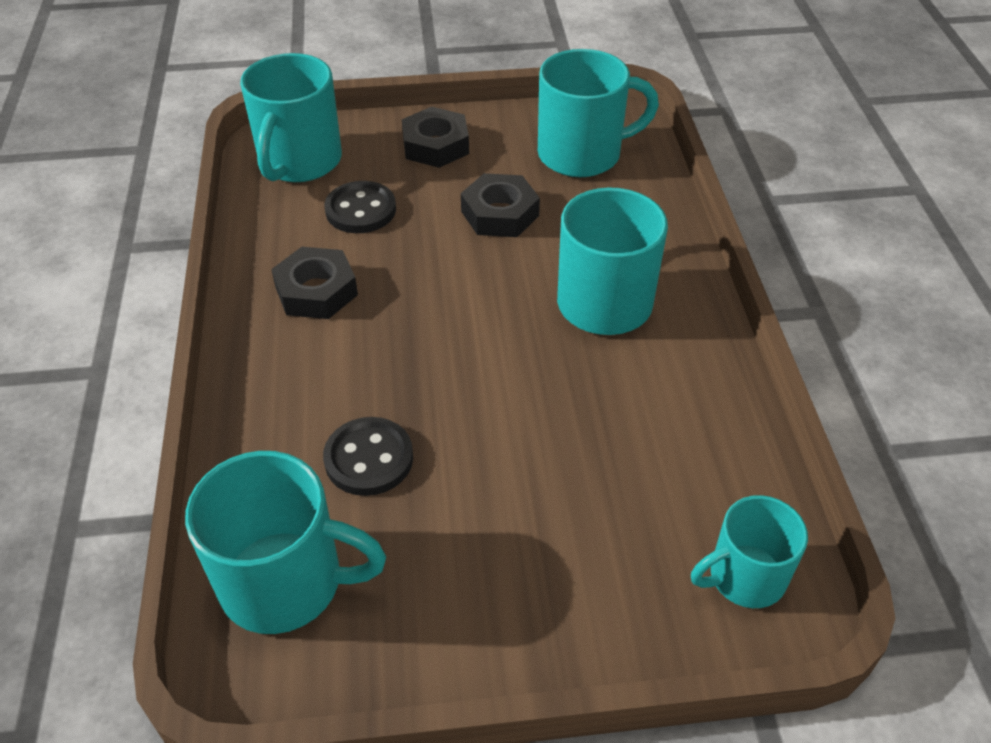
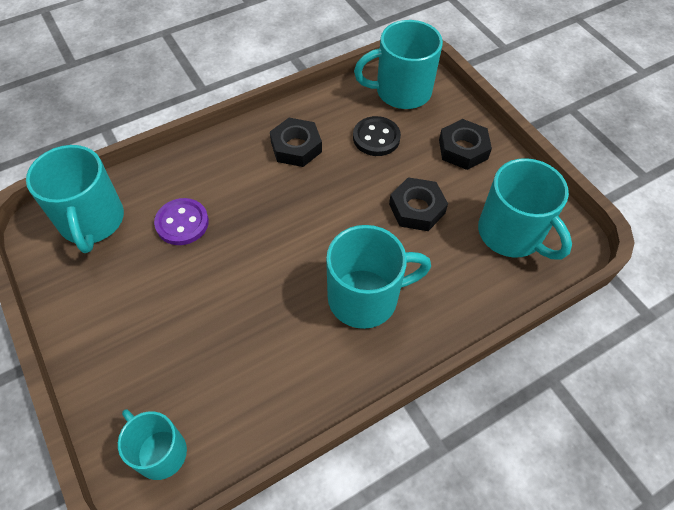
camera: 65 degrees right, 10 degrees up
black button [323,417,413,496] -> purple button [154,198,209,245]

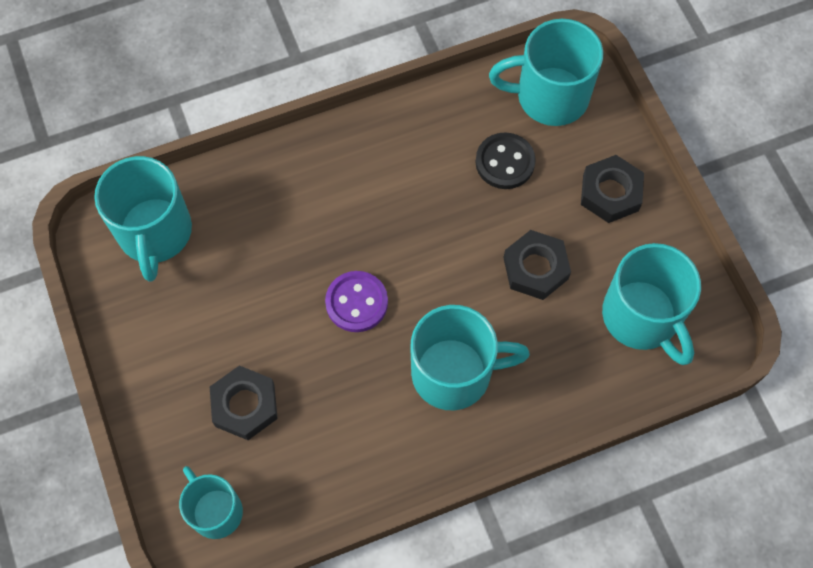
camera: 10 degrees right, 10 degrees up
purple button [154,198,209,245] -> purple button moved to [325,271,388,332]
black nut [270,118,322,167] -> black nut moved to [210,366,278,440]

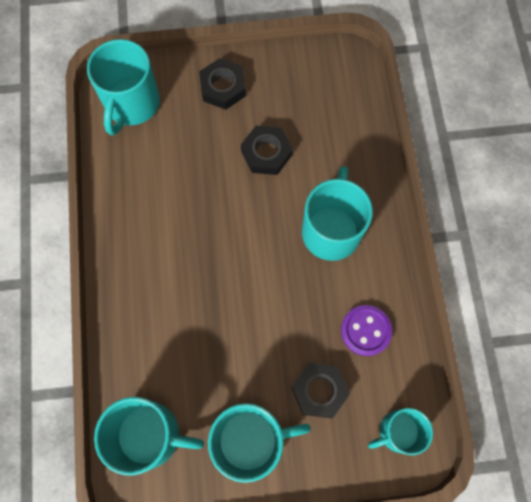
camera: 75 degrees left, 5 degrees up
purple button [325,271,388,332] -> purple button moved to [341,305,392,356]
black button [476,132,536,189] -> none
turquoise mug [602,243,701,365] -> turquoise mug moved to [208,403,311,483]

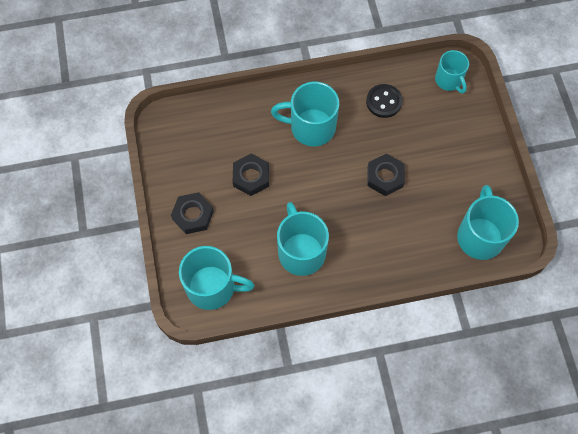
camera: 95 degrees left, 5 degrees down
turquoise mug [208,403,311,483] -> turquoise mug moved to [277,202,329,276]
black nut [291,363,350,418] -> black nut moved to [367,154,405,196]
purple button [341,305,392,356] -> black button [366,84,402,118]

